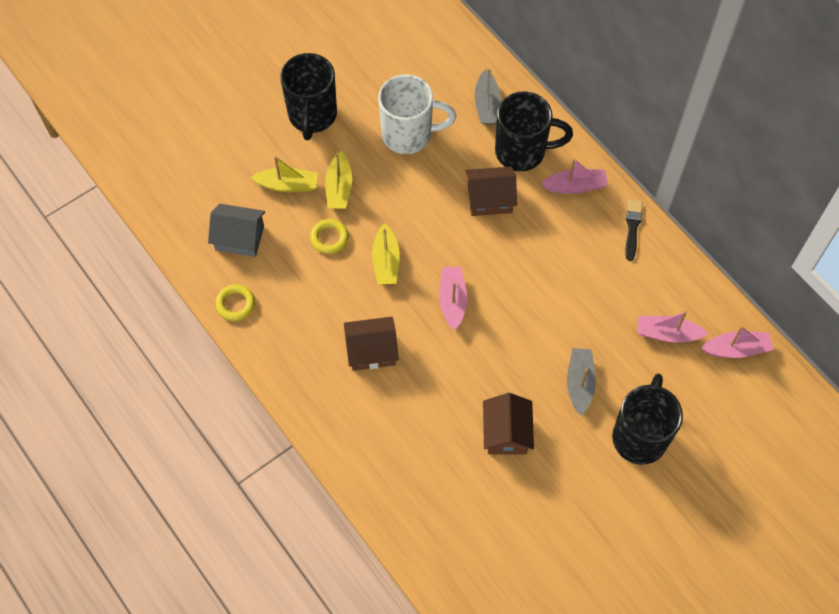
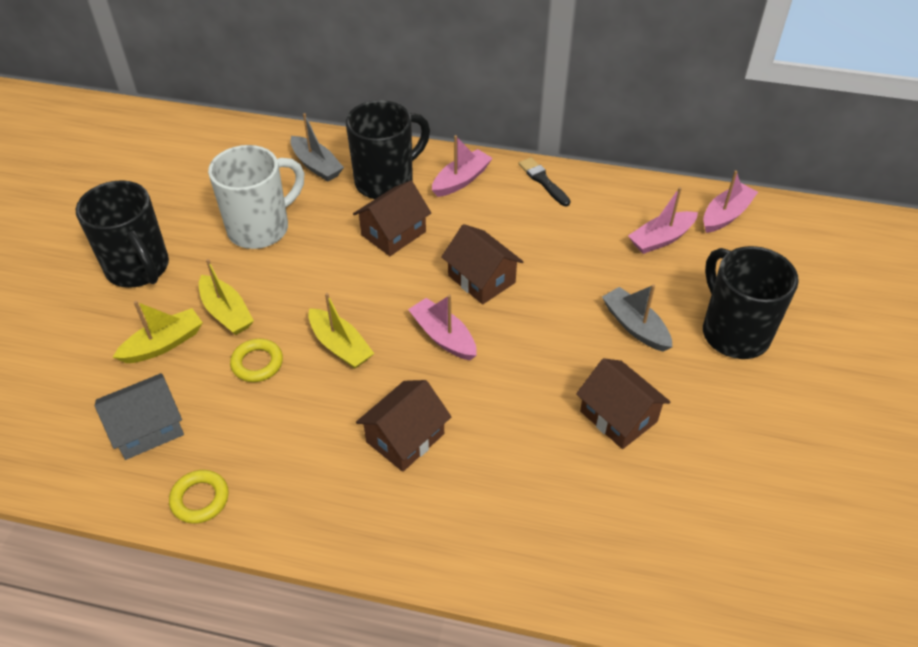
camera: 40 degrees left, 15 degrees down
none -> brown house [441,224,523,304]

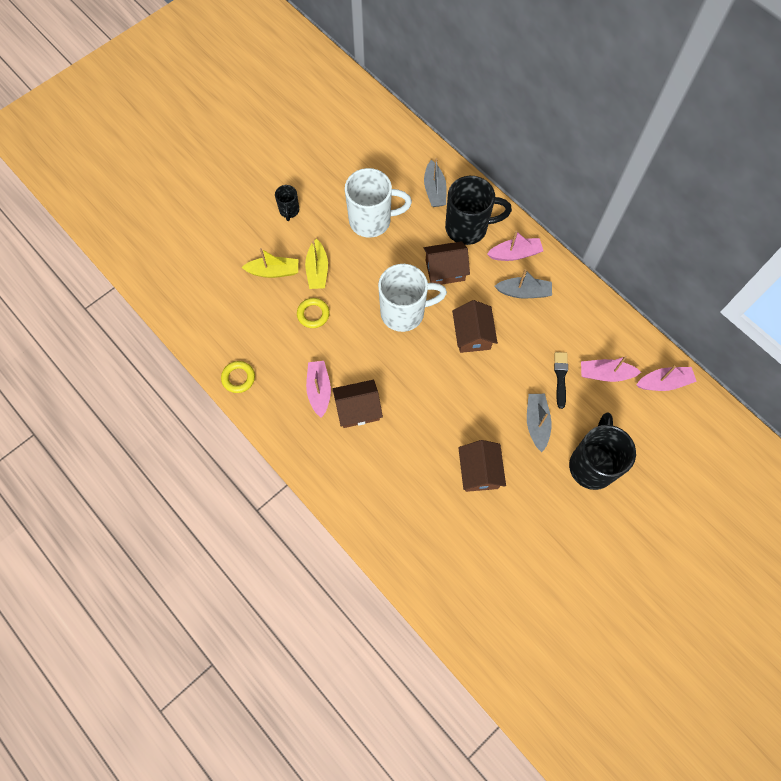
camera: 35 degrees right, 20 degrees up
black mug [76,180,169,288] -> black mug [275,185,299,221], size x0.49
grey house [95,373,184,460] -> none
yellow boat [308,293,374,369] -> none
pink boat [408,294,477,360] -> pink boat moved to [306,361,331,418]
black brush [519,157,570,206] -> black brush moved to [554,352,568,409]
none -> white mug [378,264,447,332]
none -> grey boat [495,269,552,298]

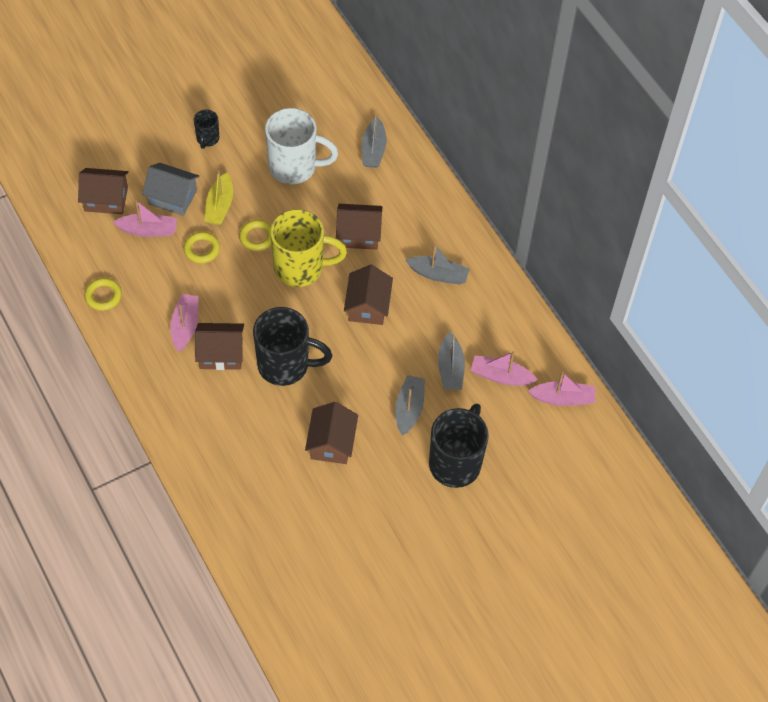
camera: 10 degrees right, 10 degrees down
yellow boat [241,248,298,278] -> grey house [142,163,199,216]
white mug [378,264,447,332] -> yellow mug [270,209,347,287]
black mug [445,176,512,245] -> black mug moved to [253,307,332,386]
pink boat [487,231,543,261] -> pink boat moved to [112,200,177,237]
black brush [554,352,568,409] -> grey boat [438,332,465,390]
none -> brown house [78,168,129,214]
none -> yellow ring [239,220,271,251]

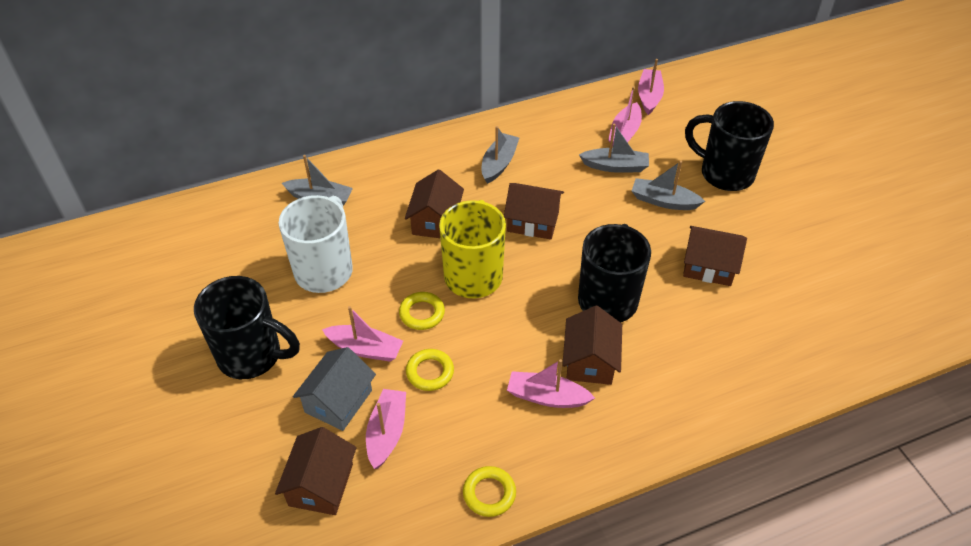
camera: 80 degrees left, 10 degrees down
black mug [194,109,219,149] -> black mug [194,276,300,379], size x2.03
yellow boat [204,170,233,225] -> pink boat [322,306,403,362]

